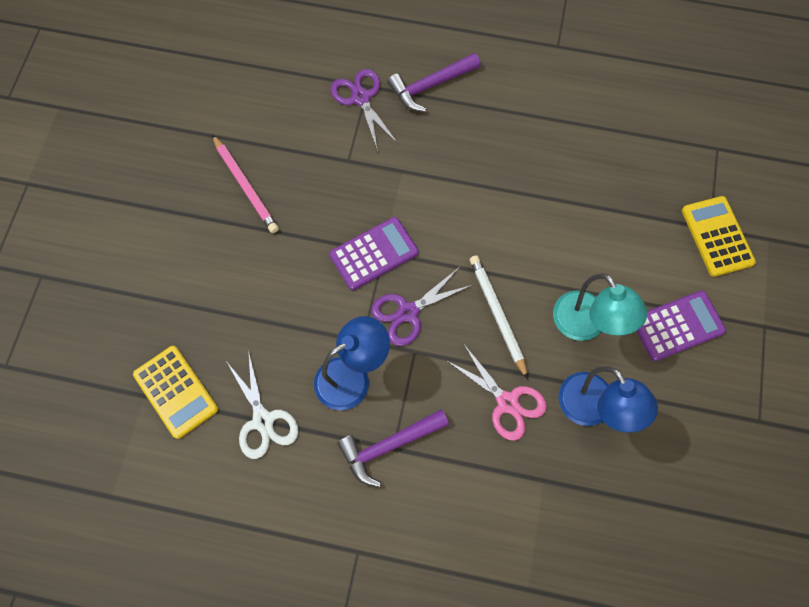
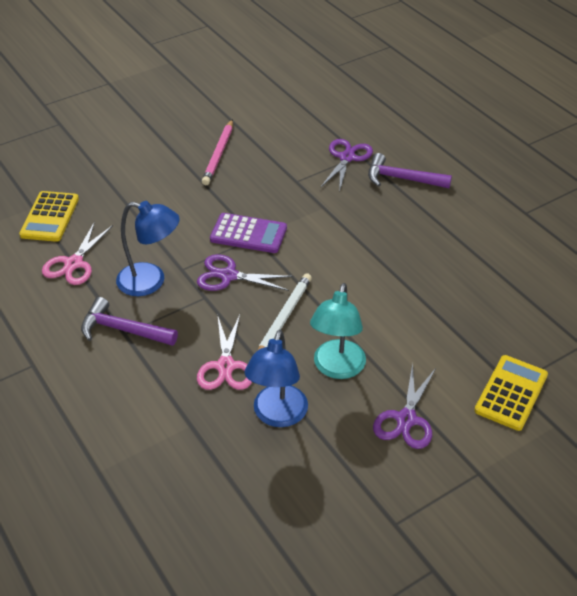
camera: 45 degrees right, 25 degrees down
white scissors [226,350,298,459] -> pink scissors [42,221,113,285]
purple calculator [637,290,726,361] -> purple scissors [373,363,436,449]

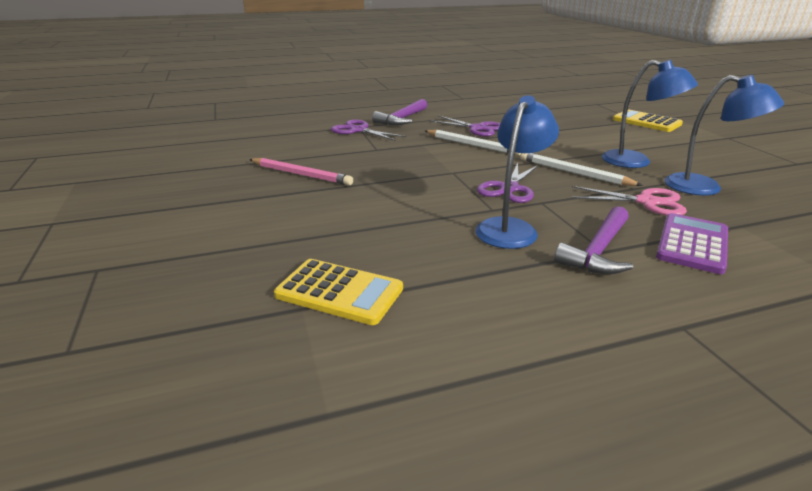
camera: 75 degrees left, 15 degrees down
pink scissors [42,221,113,285] -> none
purple calculator [210,213,287,253] -> purple calculator moved to [656,213,728,274]
turquoise lamp [310,283,366,379] -> blue lamp [602,60,698,168]
purple scissors [373,363,436,449] -> purple scissors moved to [429,116,501,136]
none -> white pencil [425,130,521,155]

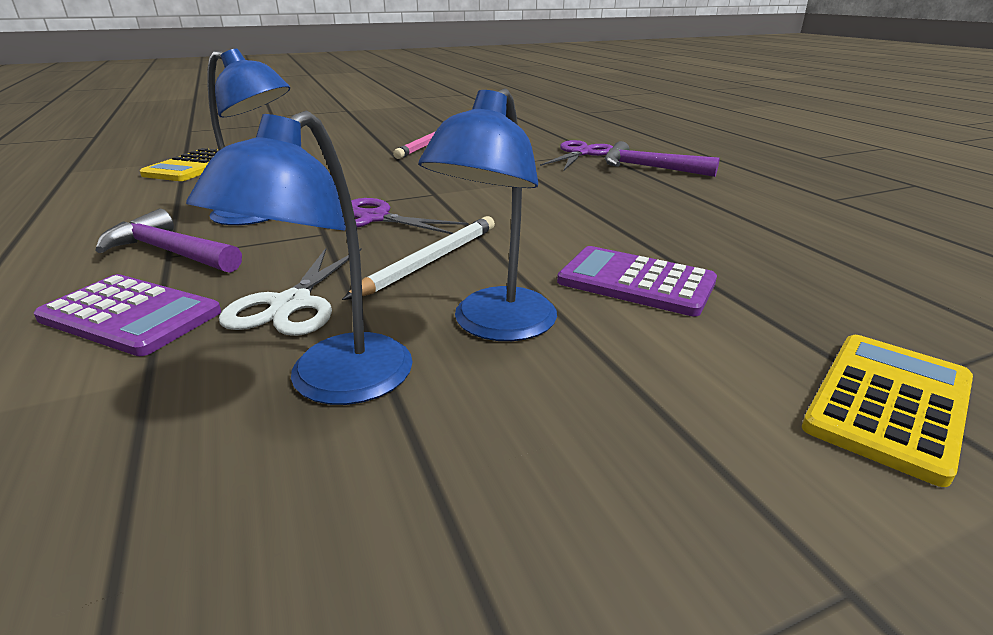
camera: 85 degrees right, 0 degrees up
white pencil [425,130,521,155] -> none
purple scissors [429,116,501,136] -> none
pink scissors [572,186,687,216] -> white scissors [219,248,362,336]
none -> purple calculator [557,246,717,317]

